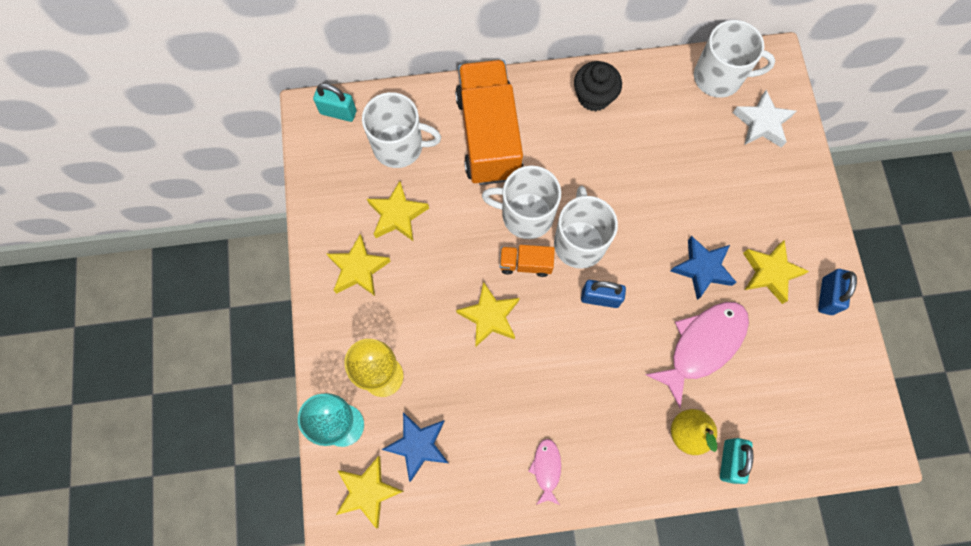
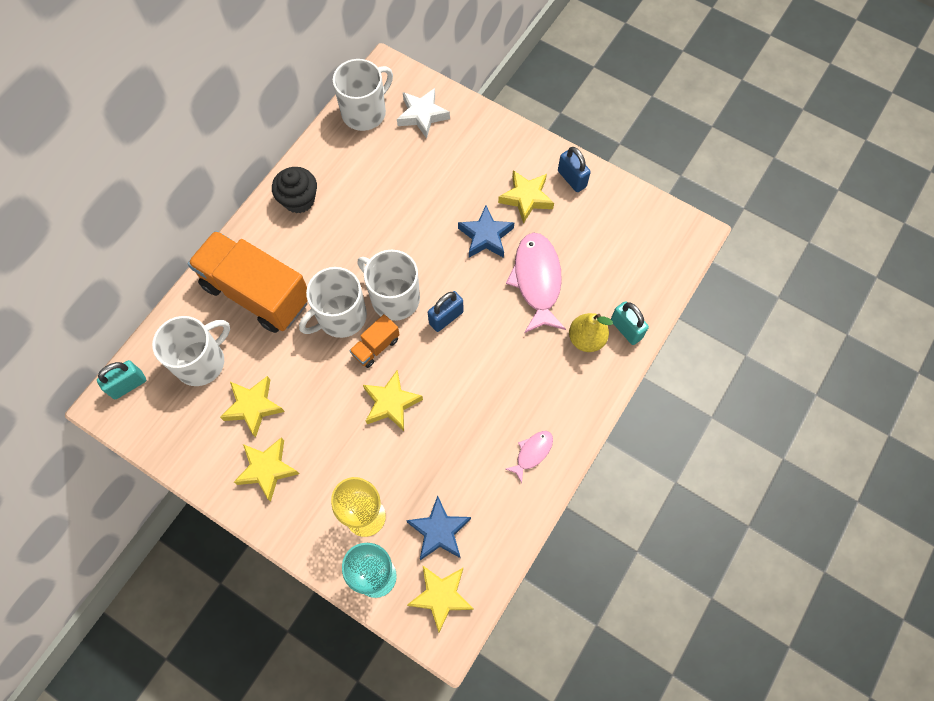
camera: 50 degrees left, 5 degrees down
pink fish [528,439,561,505] -> pink fish turned 90 degrees clockwise [506,431,553,483]

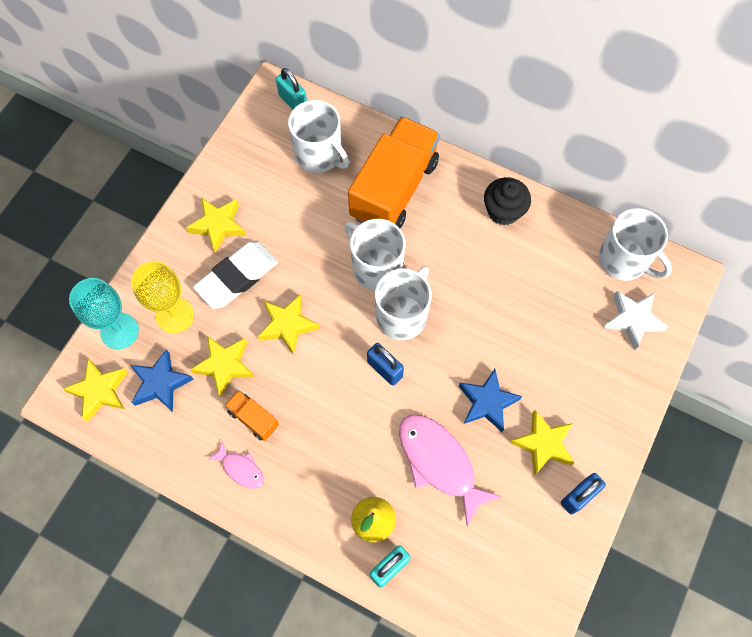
camera: 85 degrees right, 0 degrees up
yellow star [220,376,284,437] -> yellow star moved to [190,336,254,397]
orange truck [349,314,400,368] -> orange truck moved to [224,390,279,441]
pink fish [506,233,566,333] -> pink fish turned 120 degrees counterclockwise [399,414,502,526]
none -> white eraser [193,241,278,309]

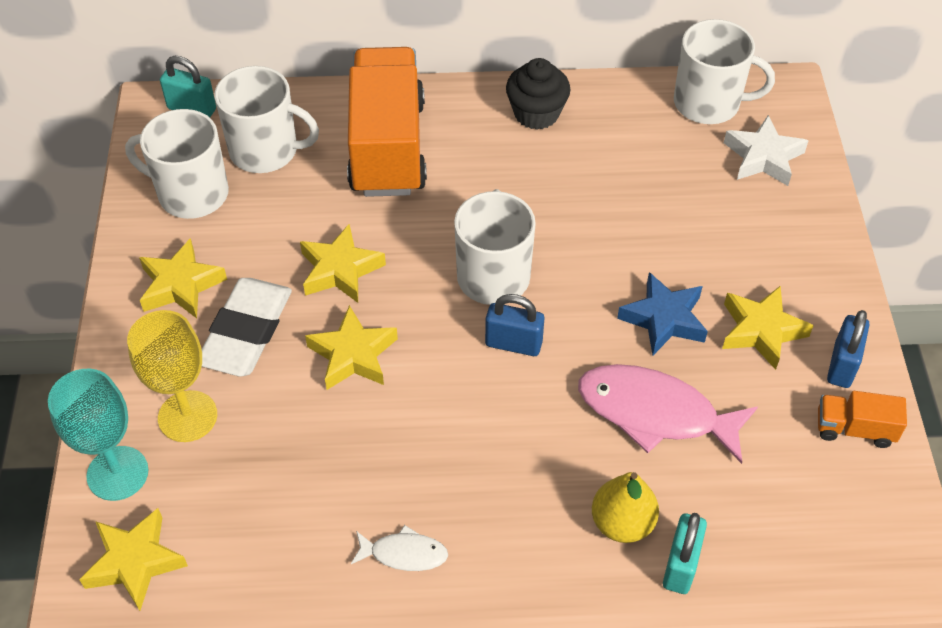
camera: 30 degrees left, 15 degrees down
blue star [130,349,194,412] -> none
yellow star [190,336,254,397] -> yellow star moved to [300,224,386,303]
pink fish [209,441,264,489] -> white fish [351,525,448,571]
orange truck [224,390,279,441] -> orange truck moved to [818,391,907,448]
white mug [345,219,405,291] -> white mug moved to [125,109,229,219]

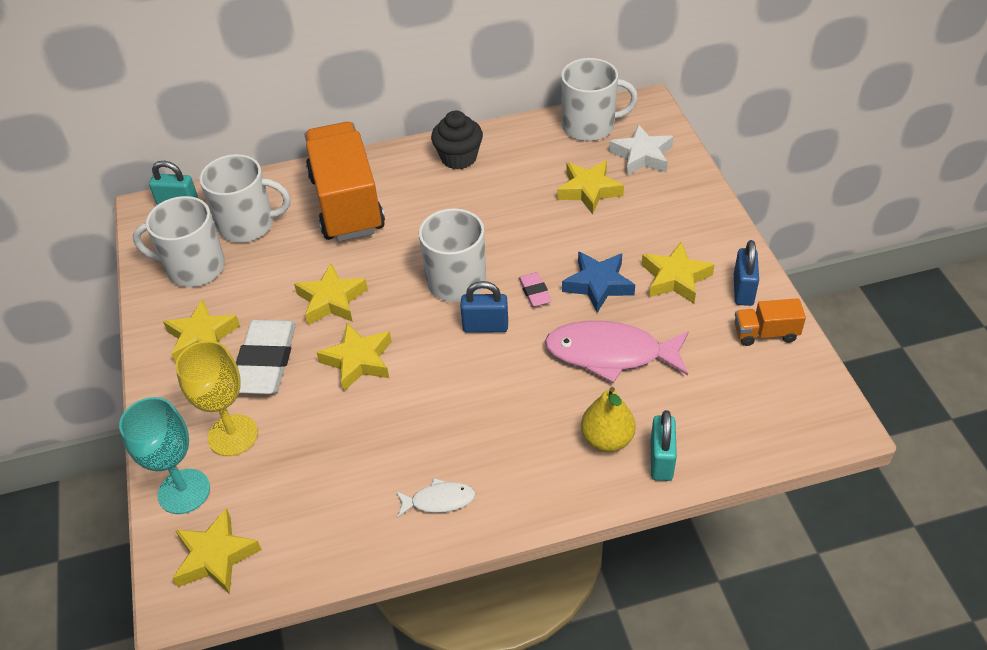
camera: 10 degrees left, 5 degrees down
none -> pink eraser [519,272,552,307]
none -> yellow star [557,160,624,214]

